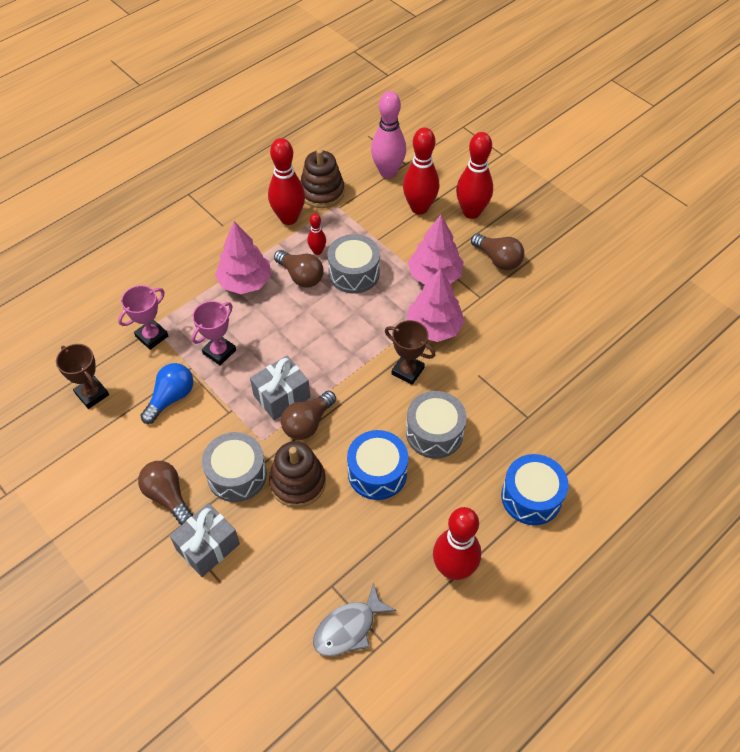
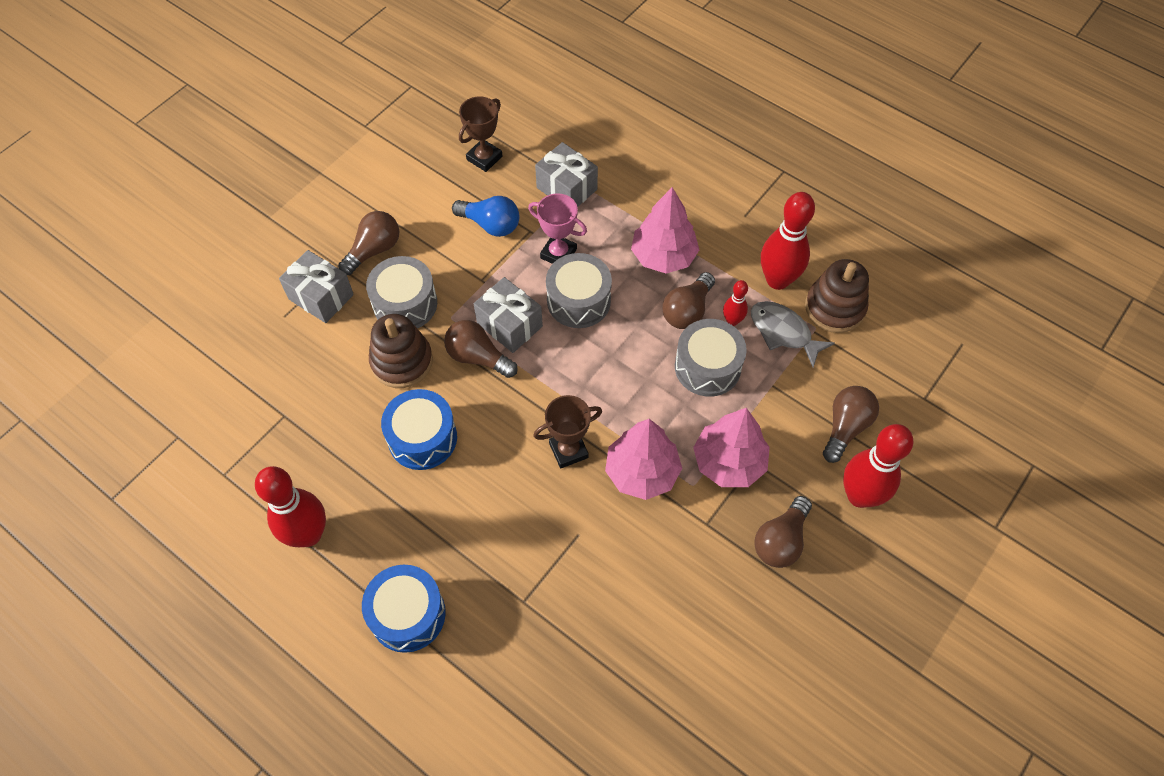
camera: 80 degrees right, 5 degrees up
pink trophy [118,285,168,350] -> grey gift [535,142,598,207]
grey fish [313,583,397,656] -> grey fish moved to [751,301,835,367]
pink bowling pin [371,91,406,178] -> none
brown trophy [385,320,435,385] -> brown trophy turned 45 degrees clockwise [533,395,602,468]
red bowling pin [403,128,439,214] -> brown light bulb [823,386,879,463]
grey drum [406,391,467,459] -> grey drum moved to [546,253,612,328]

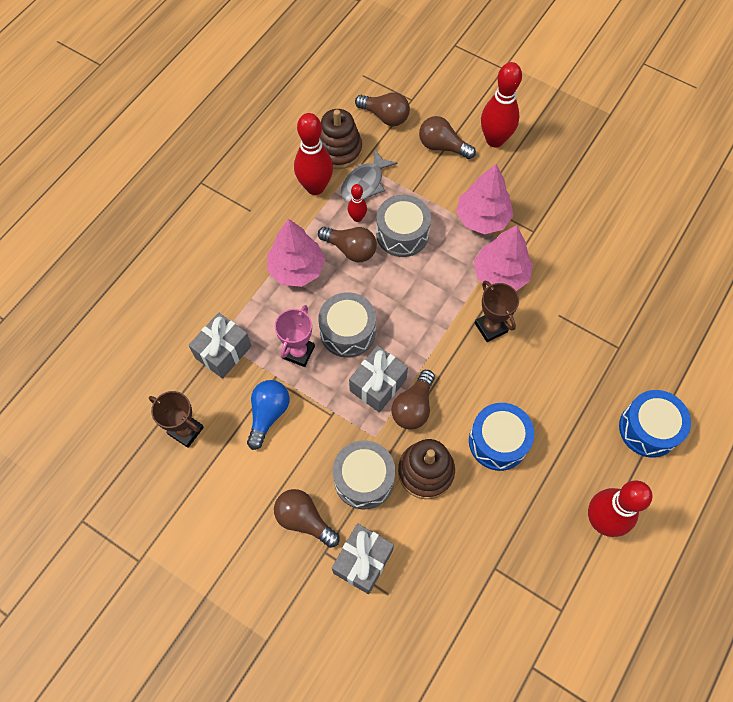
camera: 95 degrees left, 5 degrees up
brown light bulb [754,496,812,568] -> brown light bulb moved to [355,92,410,126]

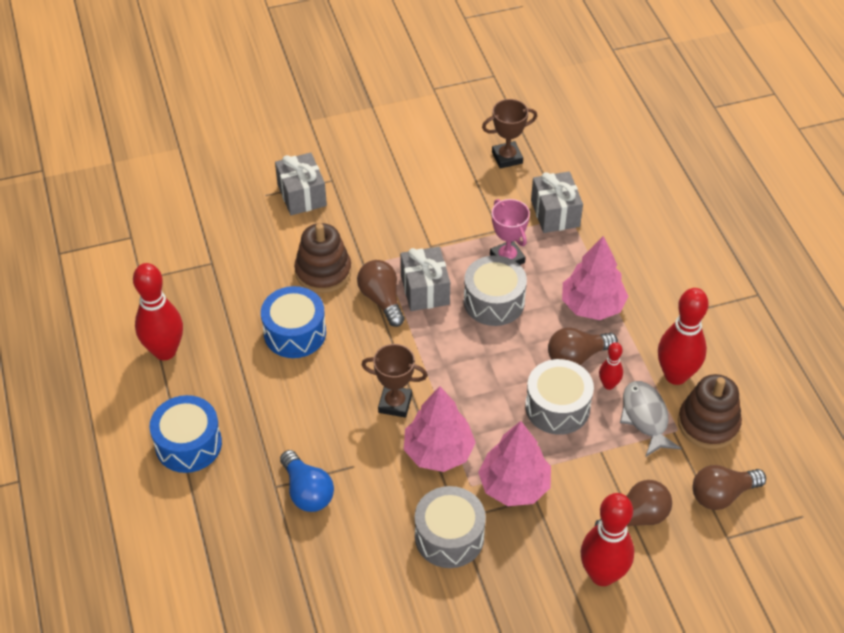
camera: 130 degrees right, 15 degrees down
blue light bulb [247,380,289,450] -> blue light bulb moved to [280,450,334,512]
brown light bulb [274,489,339,548] -> none
grey drum [333,440,395,509] -> grey drum moved to [415,486,486,568]

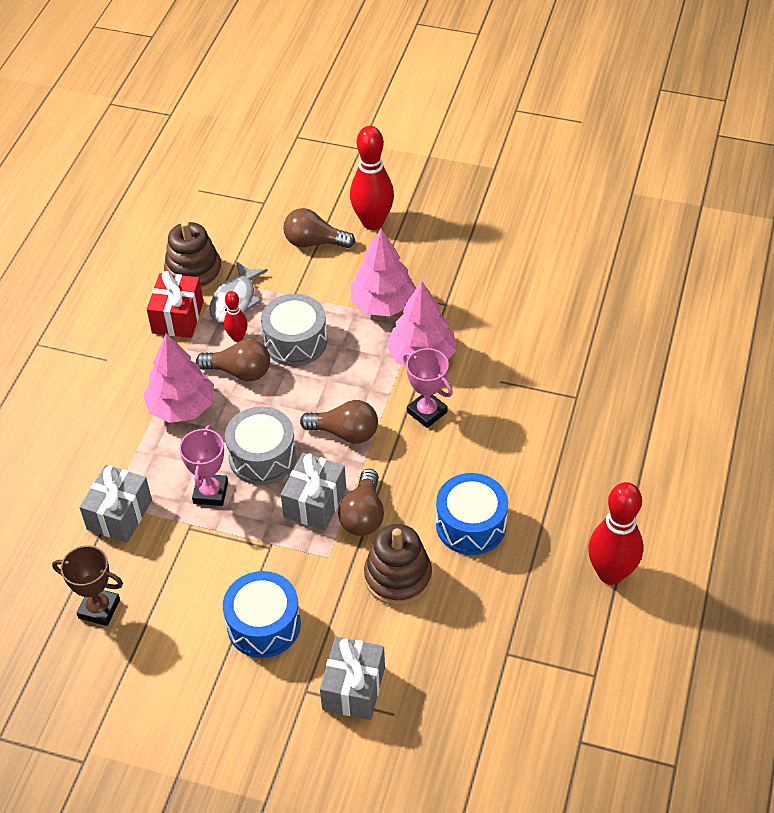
camera: 145 degrees left, 0 degrees up
blue drum [150,395,222,473] -> blue drum moved to [223,571,301,658]
blue light bulb [280,450,334,512] -> none
brown trophy [362,344,428,418] -> pink trophy [403,348,453,428]
grey drum [415,486,486,568] -> none
red bowling pin [658,288,709,385] -> red gift [147,271,204,338]
brown light bulb [692,465,766,510] -> brown light bulb moved to [300,400,378,444]

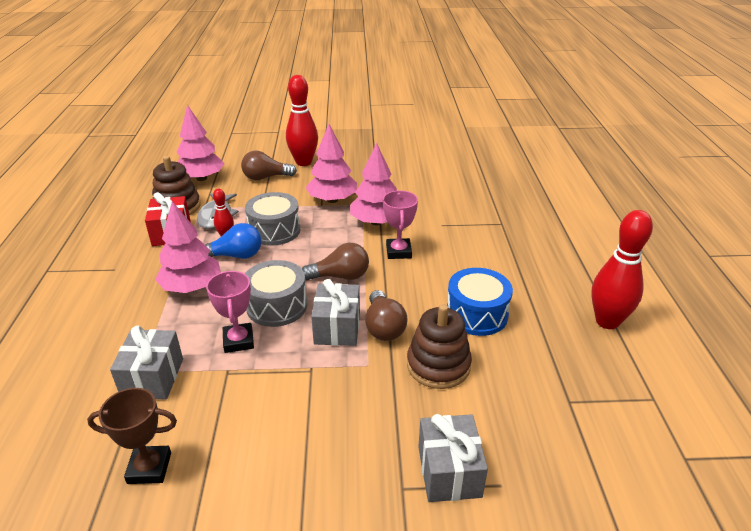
camera: 20 degrees left, 15 degrees down
brown light bulb [196,339,270,381] -> blue light bulb [205,223,261,259]
blue drum [223,571,301,658] -> none
pink trophy [403,348,453,428] -> pink trophy turned 60 degrees clockwise [383,190,418,259]
none -> pink tree [177,105,225,181]

